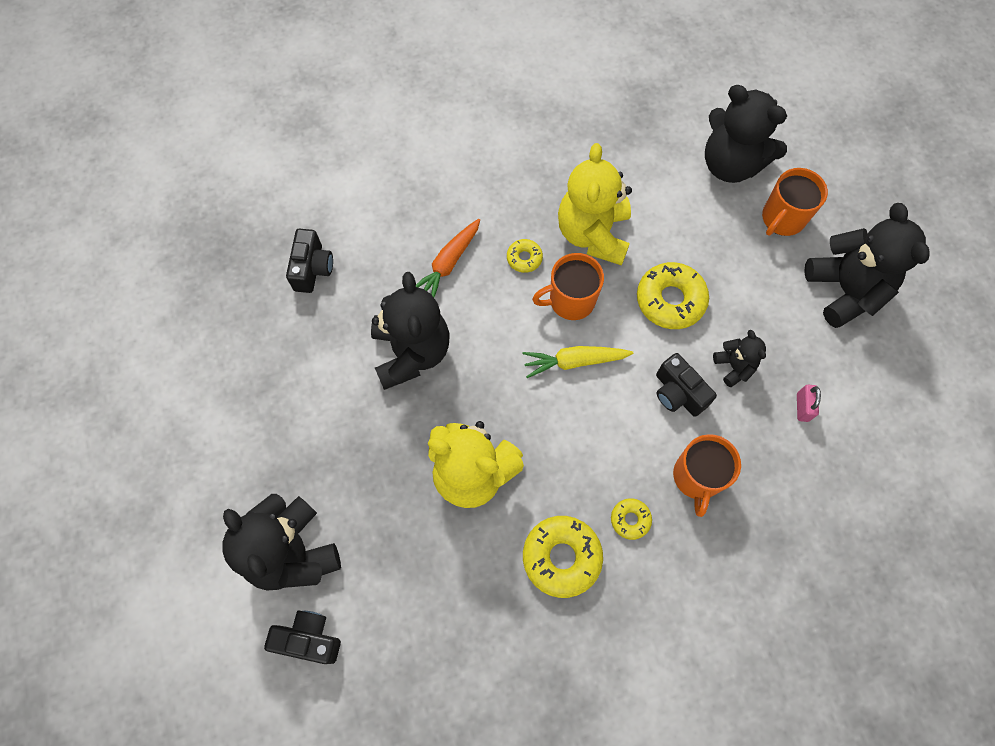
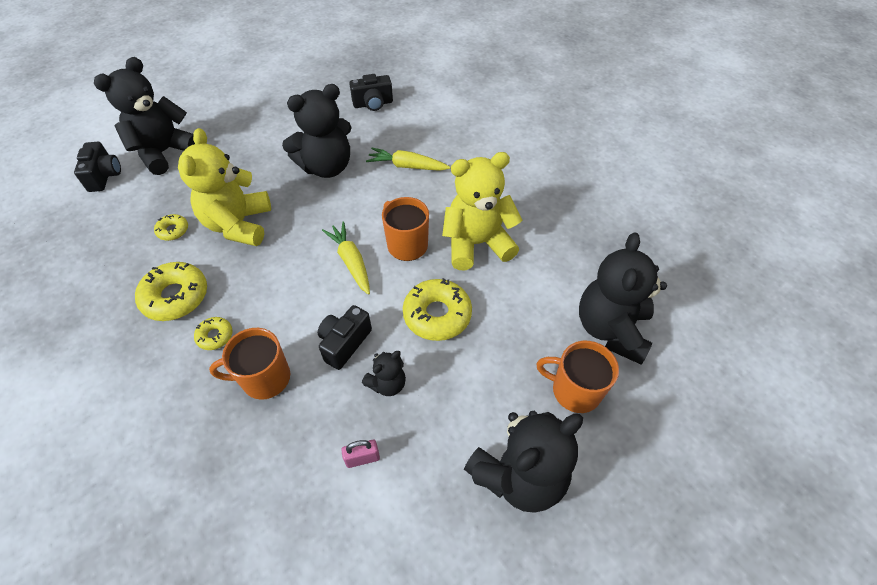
camera: 70 degrees right, 15 degrees down
orange carrot [416,219,480,297] -> yellow carrot [366,148,450,171]
yellow donut [507,239,543,273] -> yellow donut moved to [154,214,188,241]

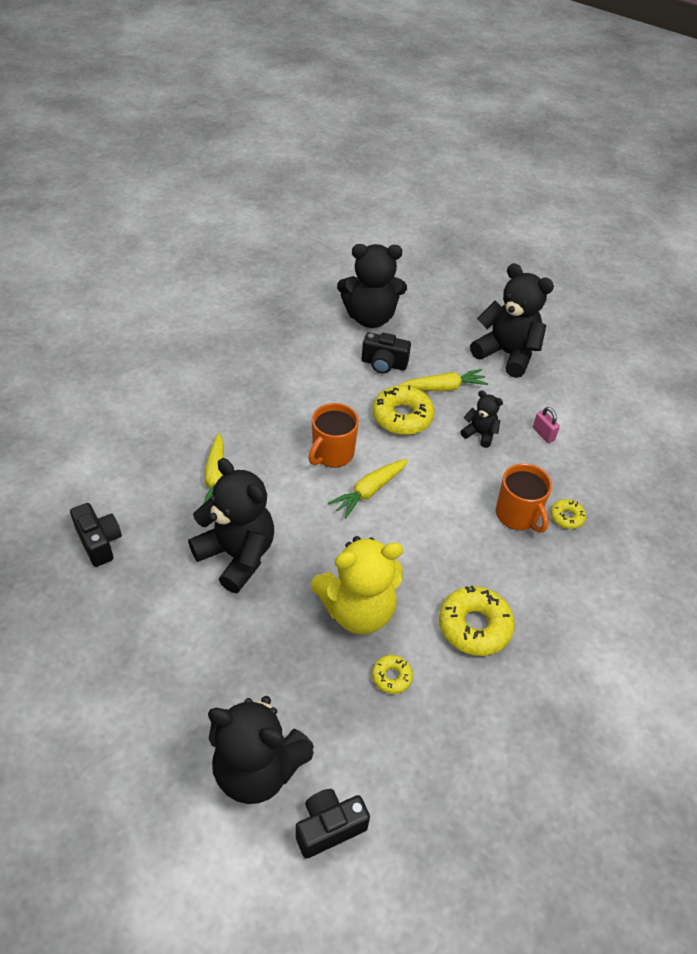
camera: 110 degrees left, 5 degrees down
yellow donut [194,317,233,350] -> yellow donut moved to [551,499,586,529]
black camera [318,305,372,370] -> black camera moved to [362,332,411,374]
yellow teddy bear [442,152,523,270] -> none
orange mug [537,341,619,413] -> none
none -> yellow carrot [399,369,488,391]

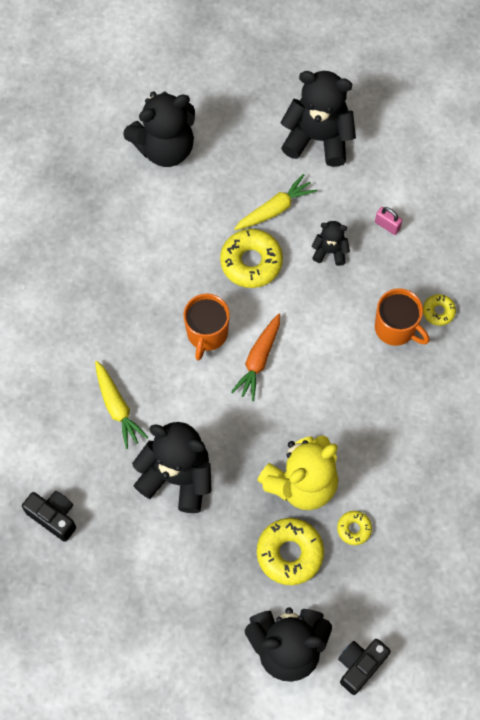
camera: 20 degrees left, 20 degrees up
yellow carrot [328,459,408,518] -> orange carrot [231,313,280,401]
black camera [362,332,411,374] -> none
yellow donut [439,586,515,656] -> yellow donut moved to [257,518,324,585]

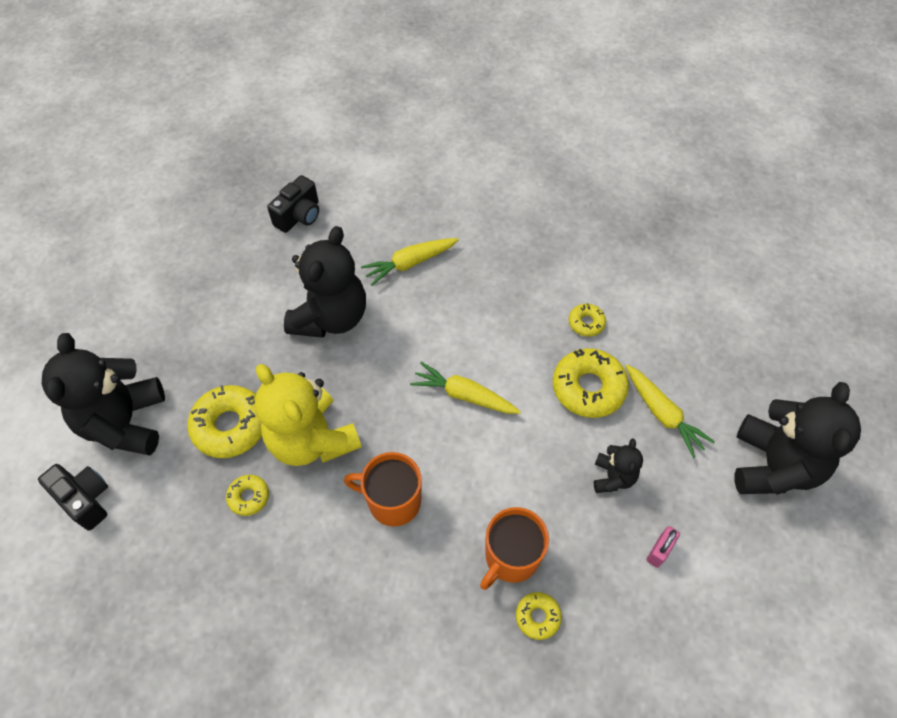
camera: 90 degrees right, 10 degrees down
black teddy bear [123,91,195,167] -> none
orange mug [183,294,230,361] -> orange mug moved to [344,452,422,527]
orange carrot [231,313,280,401] -> yellow carrot [410,362,521,414]
none -> yellow donut [569,303,606,337]

